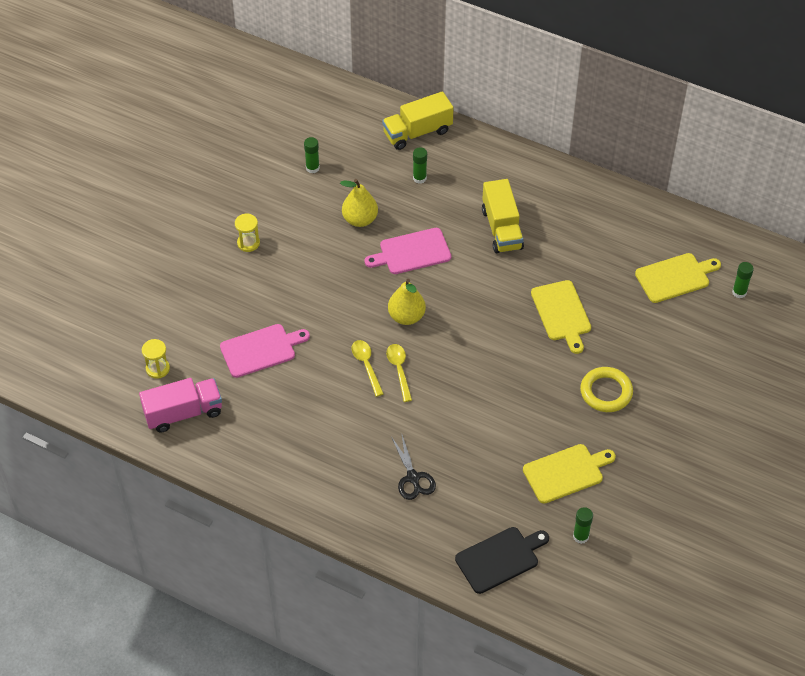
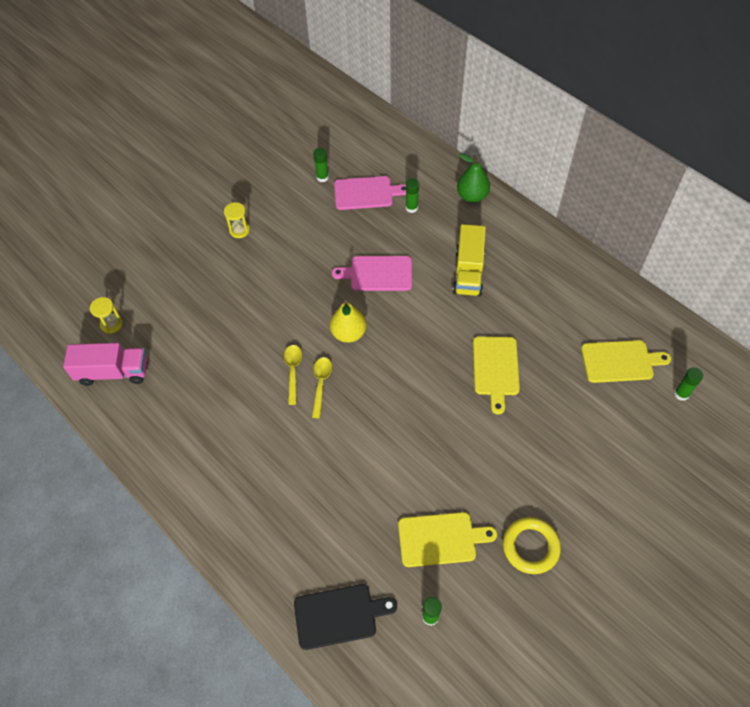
camera: 20 degrees right, 5 degrees up
pink cutting board [220,324,310,378] -> pink cutting board moved to [334,176,406,210]
yellow pear [340,179,378,227] -> none
yellow truck [382,91,454,150] -> none
black scissors [392,433,436,500] -> none
yellow ring [580,367,633,412] -> yellow ring moved to [503,517,561,574]
none -> green pear [457,154,490,203]

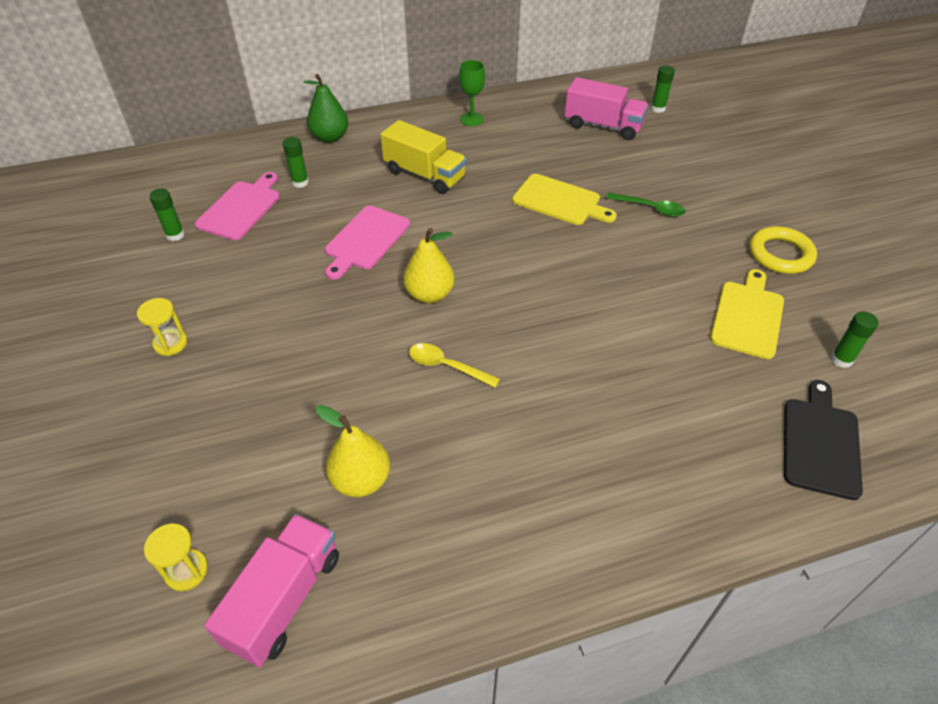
camera: 65 degrees left, 10 degrees down
yellow spoon [312,357,332,418] -> none
yellow cutting board [581,340,671,383] -> pink truck [564,77,649,140]
none -> yellow pear [316,405,390,497]
none -> green goblet [459,60,485,126]
none -> green spoon [606,193,685,217]

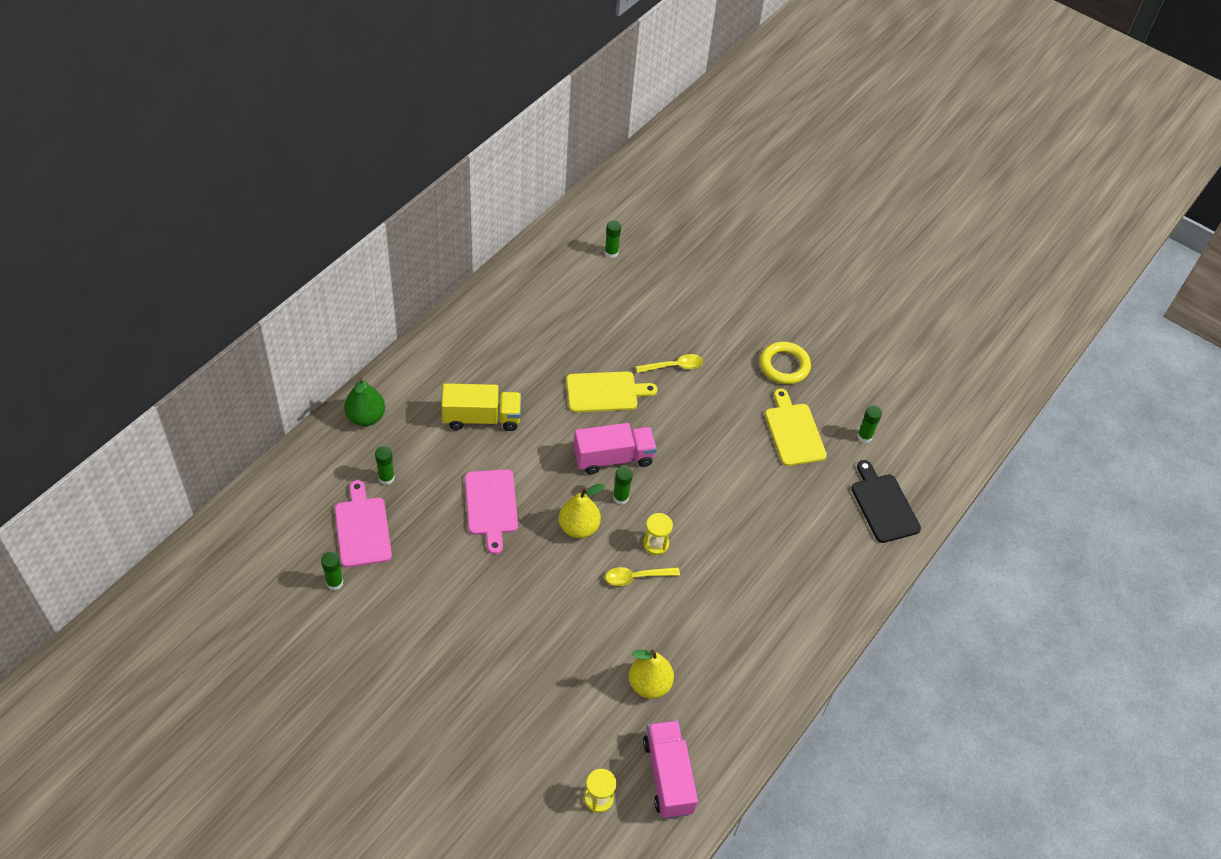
camera: 40 degrees left, 5 degrees up
yellow hourglass [137,298,188,356] -> yellow hourglass moved to [643,513,673,555]
green goblet [459,60,485,126] -> none
pink truck [564,77,649,140] -> pink truck moved to [574,423,657,474]
green spoon [606,193,685,217] -> yellow spoon [636,354,703,373]
none -> green glue stick [613,466,633,504]

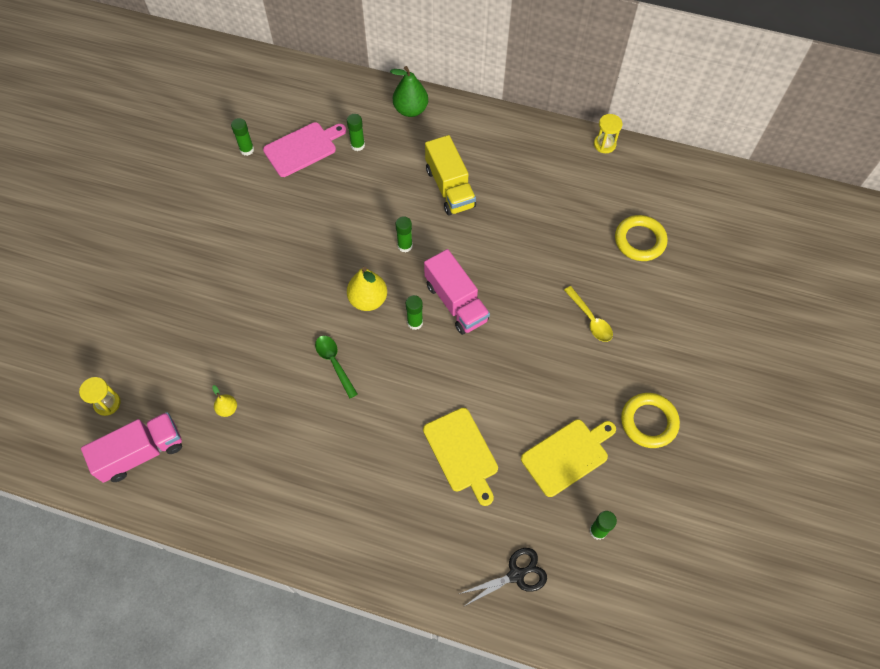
camera: 75 degrees right, 10 degrees up
pink cutting board [465,469,518,554] -> none
yellow cutting board [566,371,658,412] -> yellow cutting board moved to [423,408,498,506]
green glue stick [605,220,621,258] -> green glue stick moved to [395,216,413,253]
yellow spoon [605,567,680,586] -> green spoon [315,336,358,399]
yellow pear [629,649,674,699] -> yellow pear [212,385,237,417], size x0.53
yellow hourglass [643,513,673,555] -> yellow hourglass moved to [594,114,623,153]
black cutting board [851,460,921,543] -> black scissors [459,548,547,607]
none -> yellow ring [615,215,668,261]

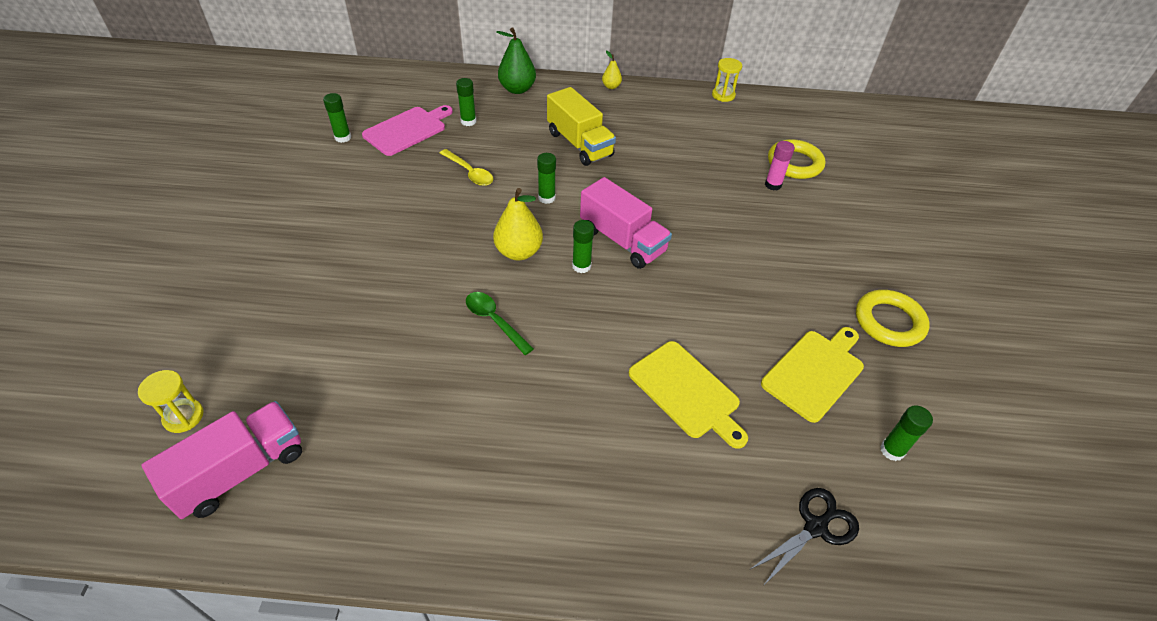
camera: 15 degrees left, 15 degrees down
yellow pear [212,385,237,417] -> yellow pear moved to [602,51,622,89]
yellow spoon [564,286,613,342] -> yellow spoon moved to [440,149,493,186]
none -> pink glue stick [765,141,795,190]

